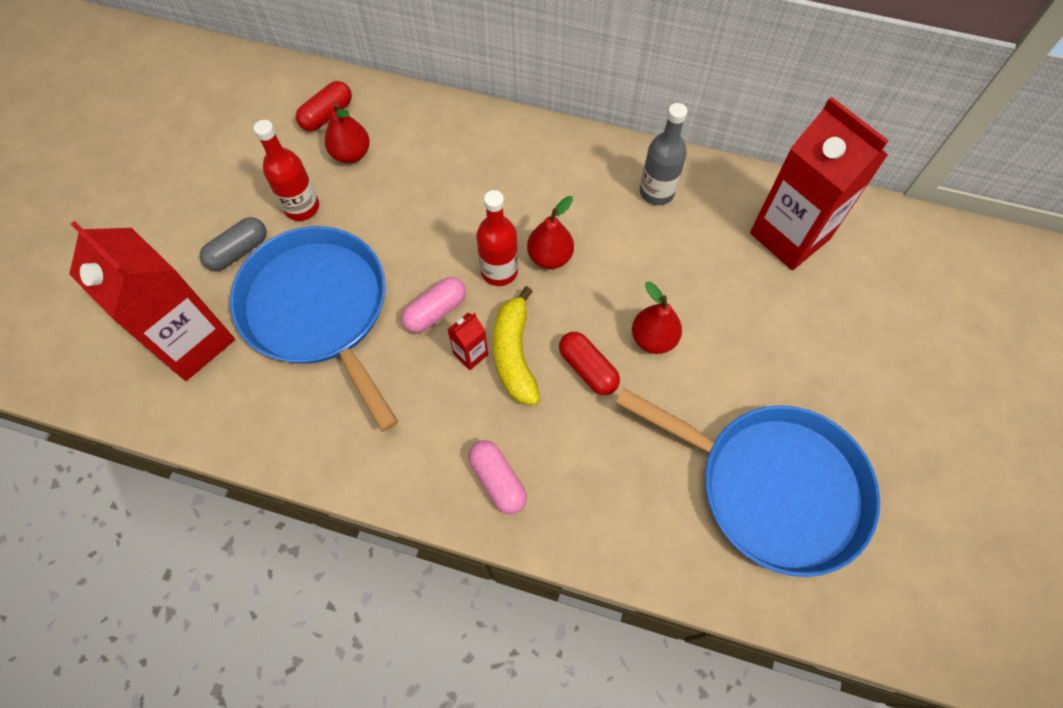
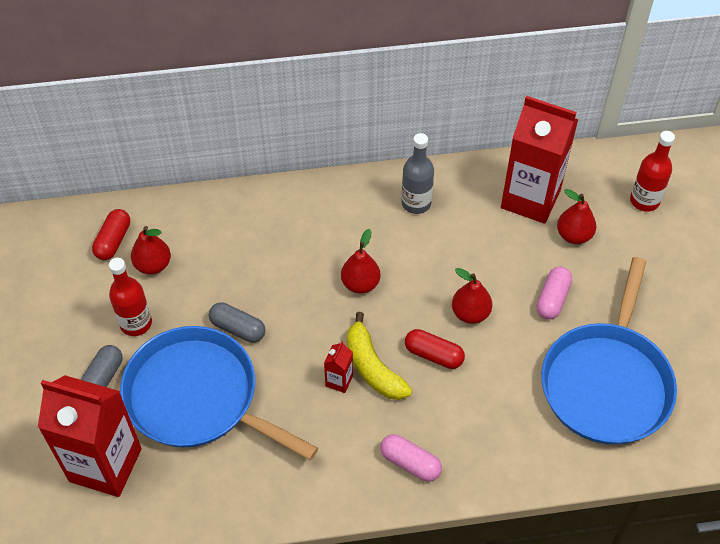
camera: 25 degrees left, 10 degrees down
pink capsule [401,277,466,333] -> pink capsule moved to [536,267,572,320]
red bottle [476,190,518,286] -> red bottle moved to [630,131,675,212]
blue pan [616,388,880,577] -> blue pan turned 105 degrees clockwise [541,257,677,445]
none -> grey capsule [209,302,265,343]
none -> red pear [557,189,596,244]

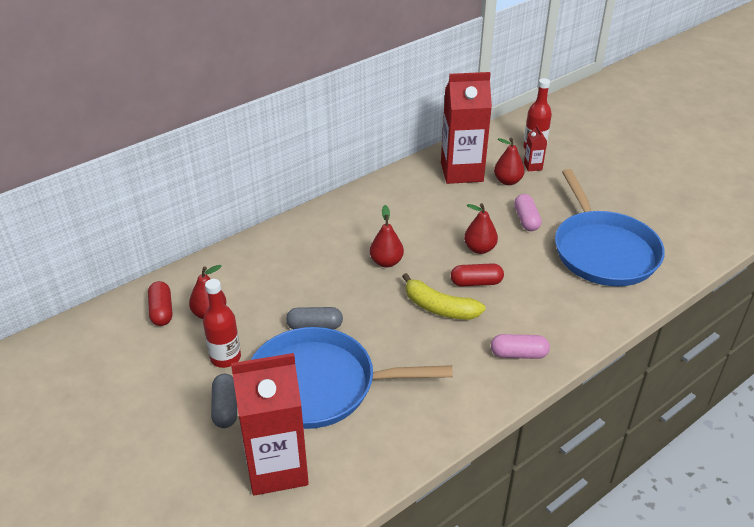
camera: 30 degrees left, 15 degrees down
red carton [324,341,353,393] -> red carton moved to [524,125,547,171]
grey bottle [401,133,434,214] -> none

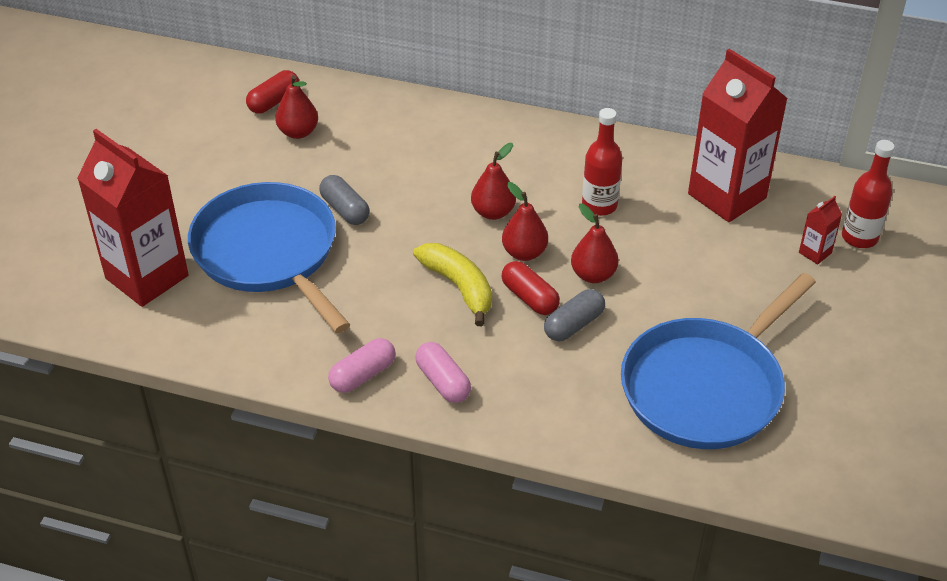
camera: 55 degrees right, 5 degrees up
red bottle [203,279,241,368] -> red bottle moved to [582,108,622,216]
grey capsule [211,374,237,428] -> grey capsule moved to [544,289,605,341]
yellow banana [402,273,485,320] -> yellow banana turned 150 degrees clockwise [413,243,492,326]
red pear [494,137,525,185] -> red pear moved to [502,182,548,261]
pink capsule [514,194,542,231] -> pink capsule moved to [328,338,396,393]

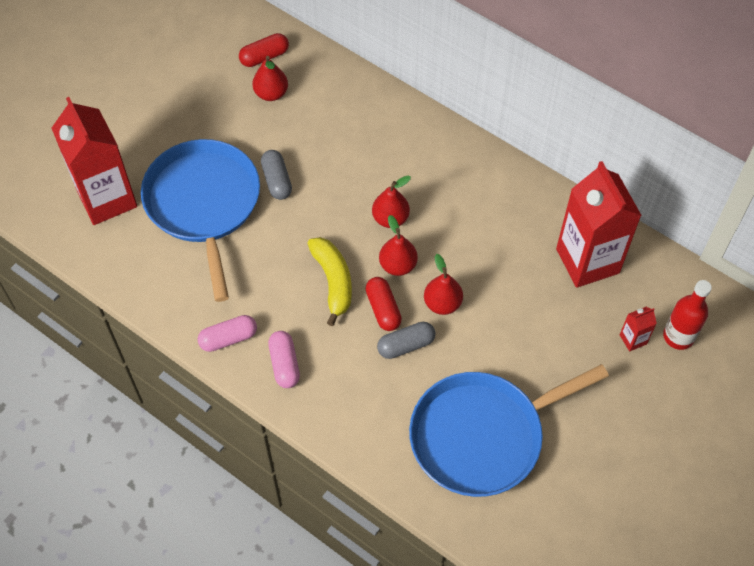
camera: 20 degrees right, 15 degrees up
red bottle [582,108,622,216] -> none

